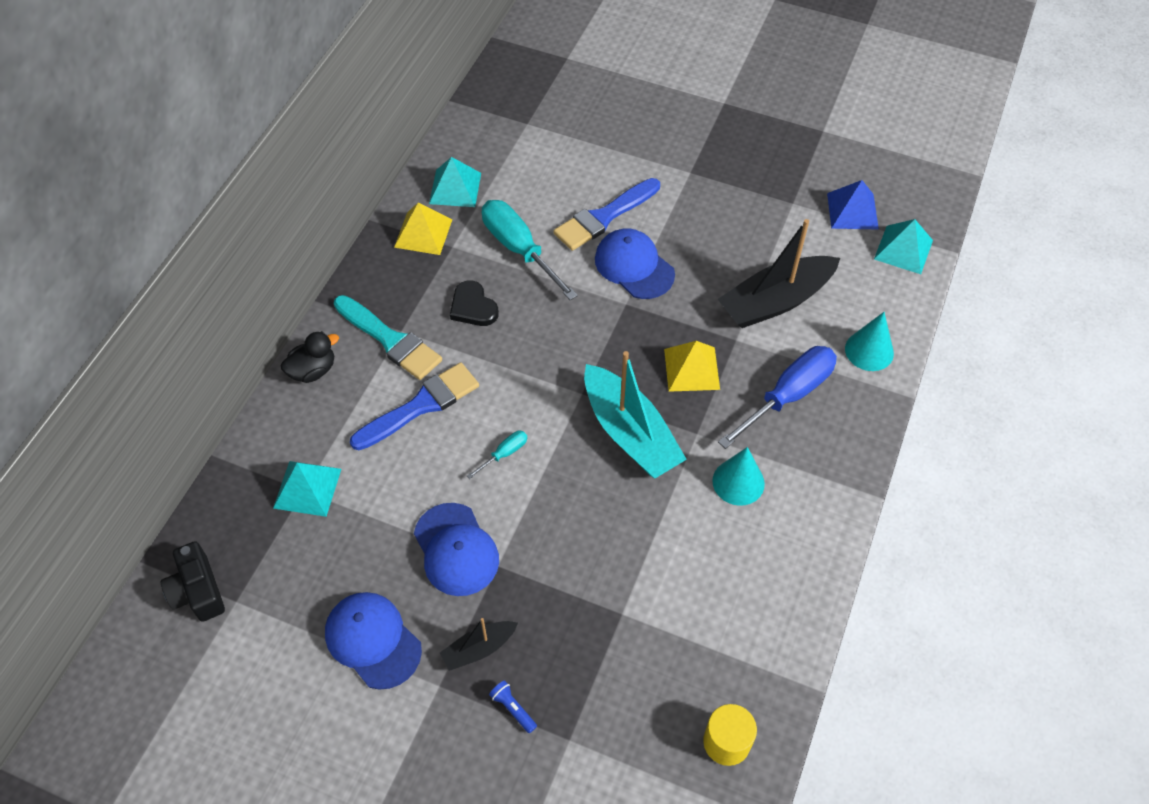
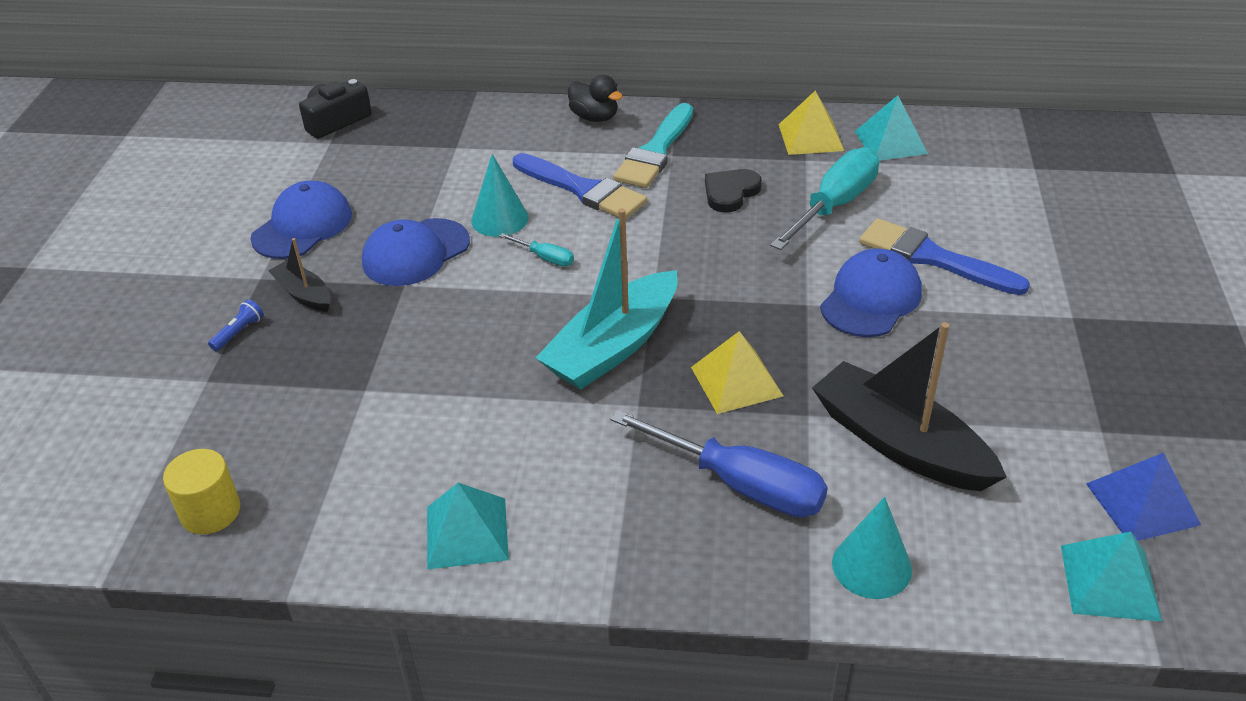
camera: 75 degrees right, 15 degrees down
turquoise pyramid [273,461,341,517] -> turquoise pyramid moved to [427,483,509,569]
turquoise cone [712,447,765,506] -> turquoise cone moved to [471,154,529,237]

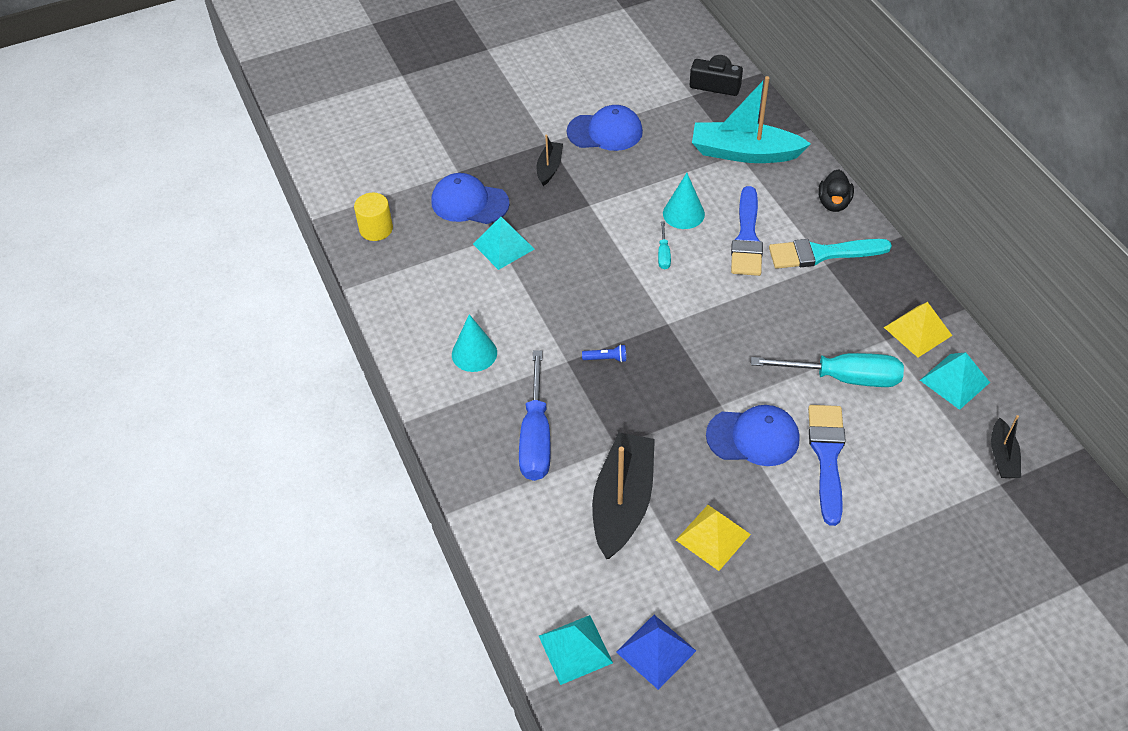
camera: 60 degrees right, 10 degrees up
blue flashlight [208,299,264,351] -> blue flashlight moved to [582,344,626,363]
blue cap [362,218,470,286] -> blue cap moved to [431,173,510,224]
turquoise pyramid [427,483,509,569] -> turquoise pyramid moved to [473,217,534,270]
turquoise boat [536,208,678,390] -> turquoise boat moved to [692,76,811,163]
yellow pyramid [691,331,783,414] -> yellow pyramid moved to [676,505,751,571]
black heart [705,169,762,213] -> none
turquoise cone [832,497,912,599] -> turquoise cone moved to [452,314,497,372]
none -> black boat [991,415,1021,478]

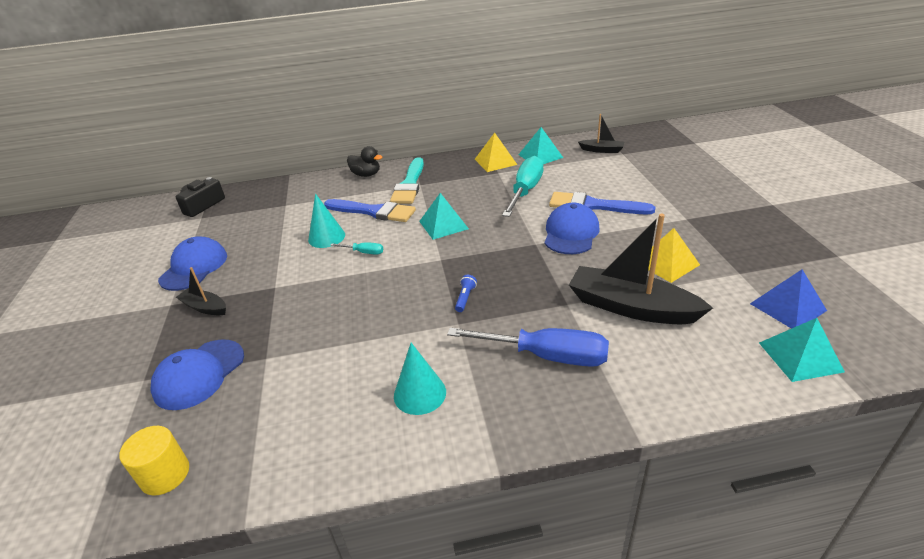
camera: 75 degrees left, 15 degrees down
turquoise pyramid [473,217,534,270] -> turquoise pyramid moved to [419,193,469,240]
turquoise boat [692,76,811,163] -> none

